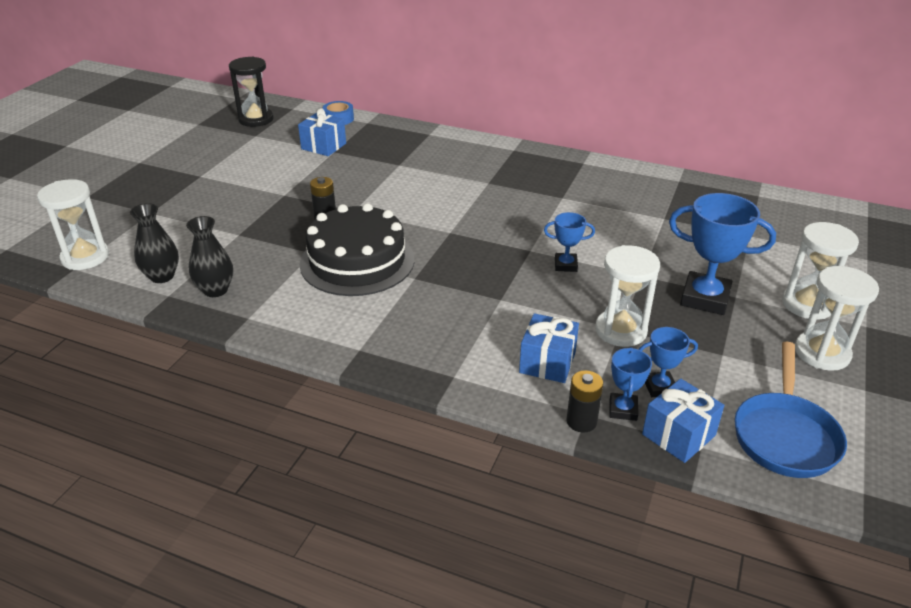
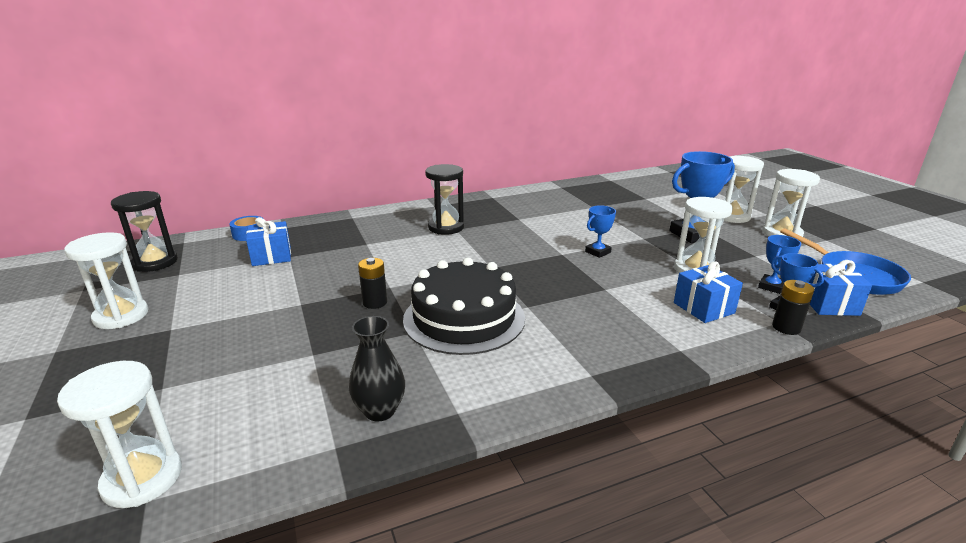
camera: 45 degrees left, 10 degrees down
black vase [130,203,179,283] -> none
none -> white hourglass [64,232,149,329]
none -> black hourglass [425,164,464,235]

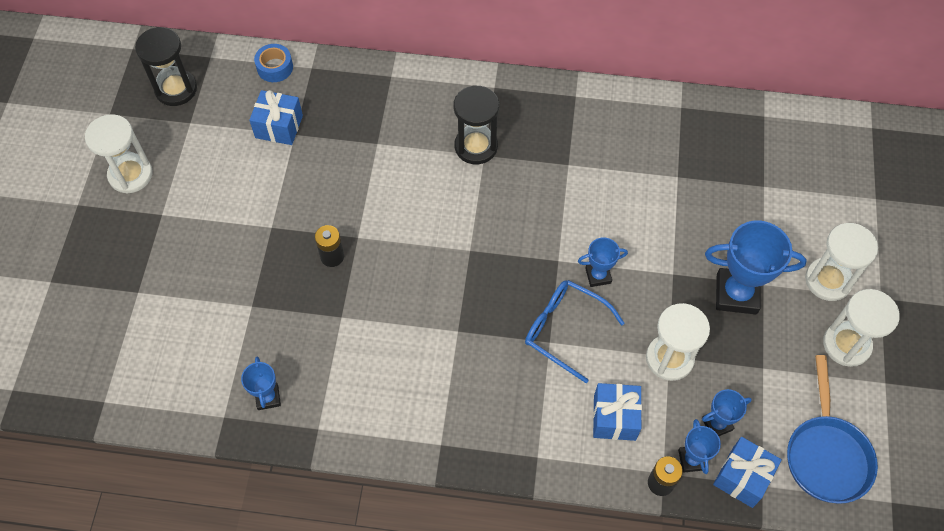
camera: 30 degrees right, 35 degrees up
white hourglass [57,361,182,508] -> none
black vase [349,316,405,422] -> blue trophy [241,357,281,410]
black cake [403,258,525,355] -> none
none -> blue glasses [525,280,625,383]

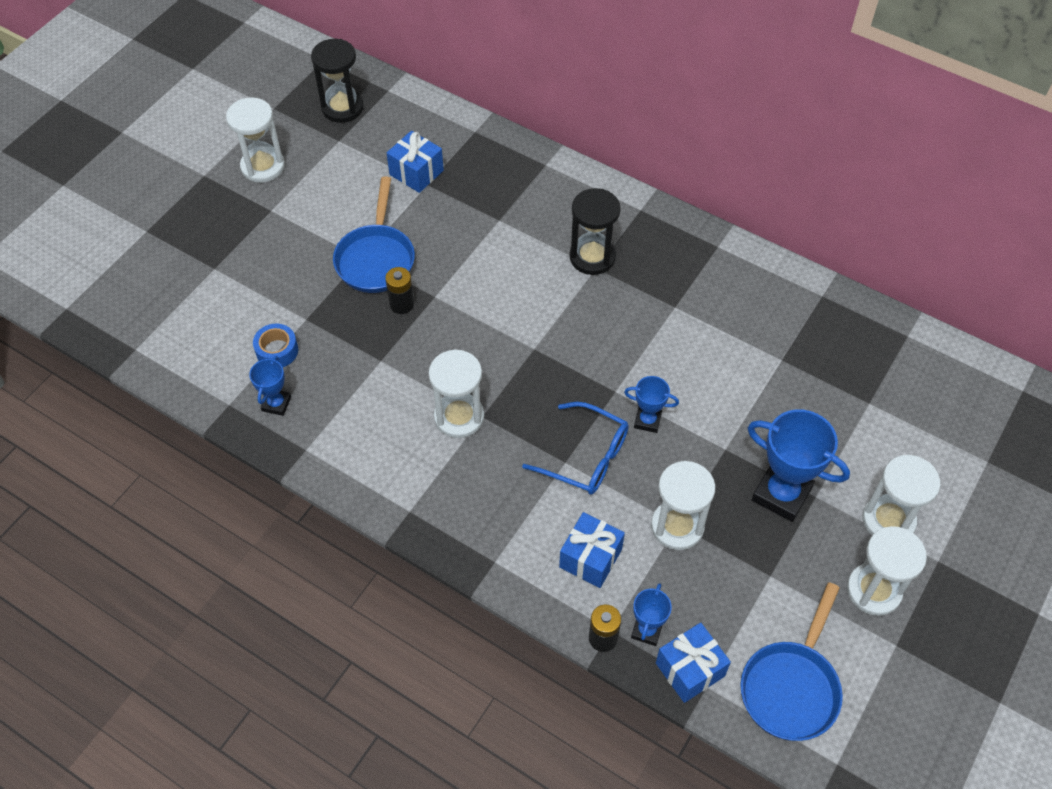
camera: 25 degrees right, 5 degrees down
blue tape [254,44,293,82] -> blue tape moved to [253,324,298,367]
blue glasses [525,280,625,383] -> blue glasses turned 150 degrees clockwise [522,402,629,495]
blue trophy [702,389,752,436] -> none
none -> blue pan [333,176,415,293]
none -> white hourglass [429,349,484,438]

